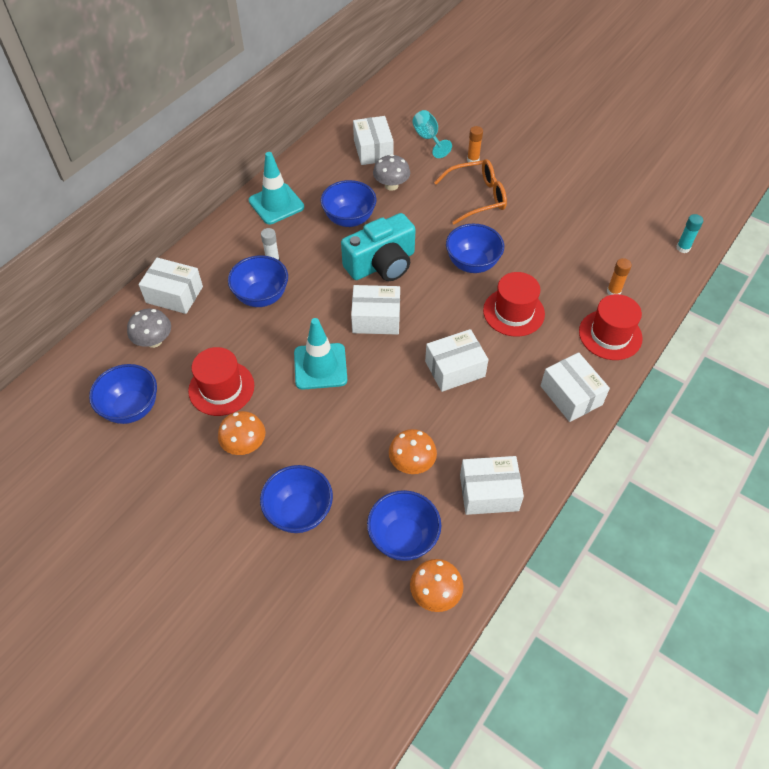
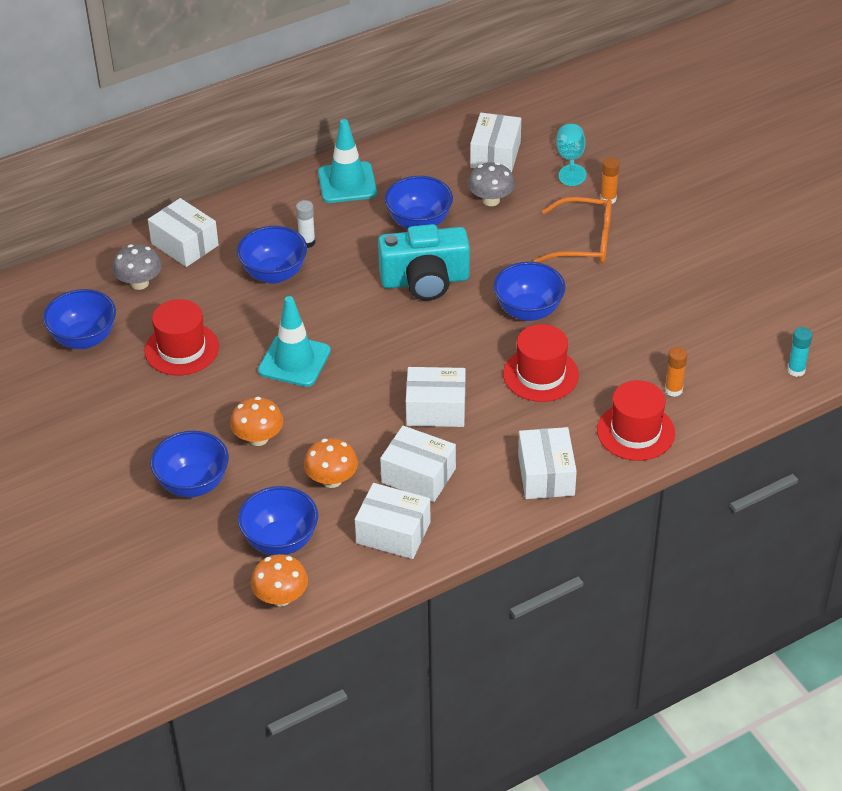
camera: 25 degrees right, 10 degrees down
orange mushroom [218,411,265,455] -> orange mushroom moved to [230,397,283,446]
white box [351,285,400,335] -> white box moved to [380,426,456,502]

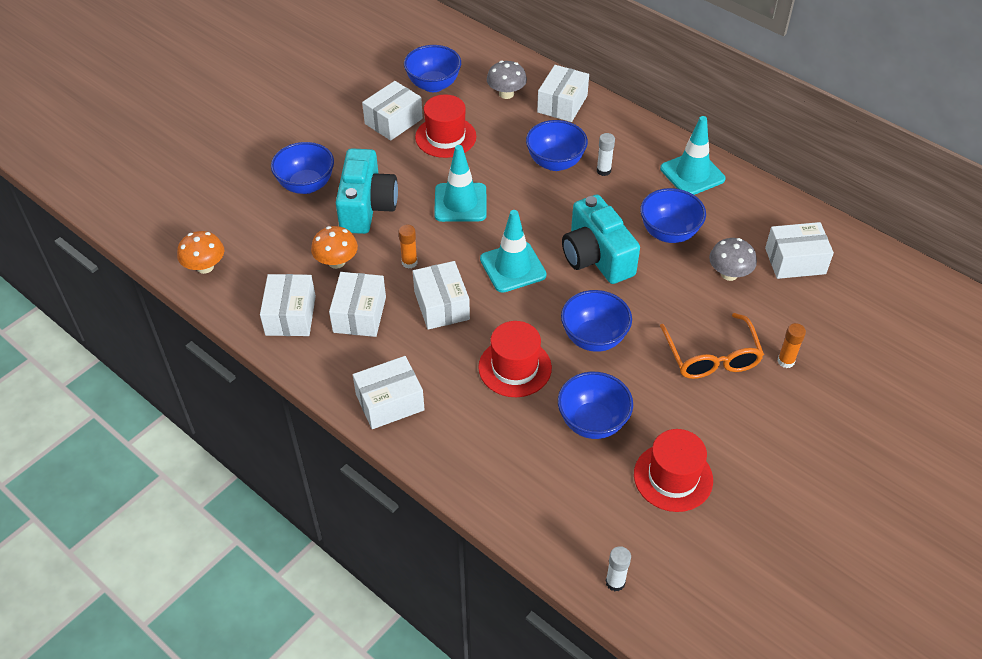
camera: 70 degrees right, 5 degrees up
orange mushroom [230,397,283,446] -> turquoise camera [335,148,398,234]
blue bowl [238,486,318,555] -> blue bowl moved to [558,372,633,439]
turquoise goblet [556,124,587,186] -> none
red hat [597,380,675,461] -> red hat moved to [634,429,713,512]
orange glue stick [665,347,687,397] -> orange glue stick moved to [398,225,418,269]
turquoise glue stick [788,327,812,377] -> white glue stick [606,546,631,591]
none -> white box [362,81,423,141]
none -> turquoise traffic cone [480,210,547,293]

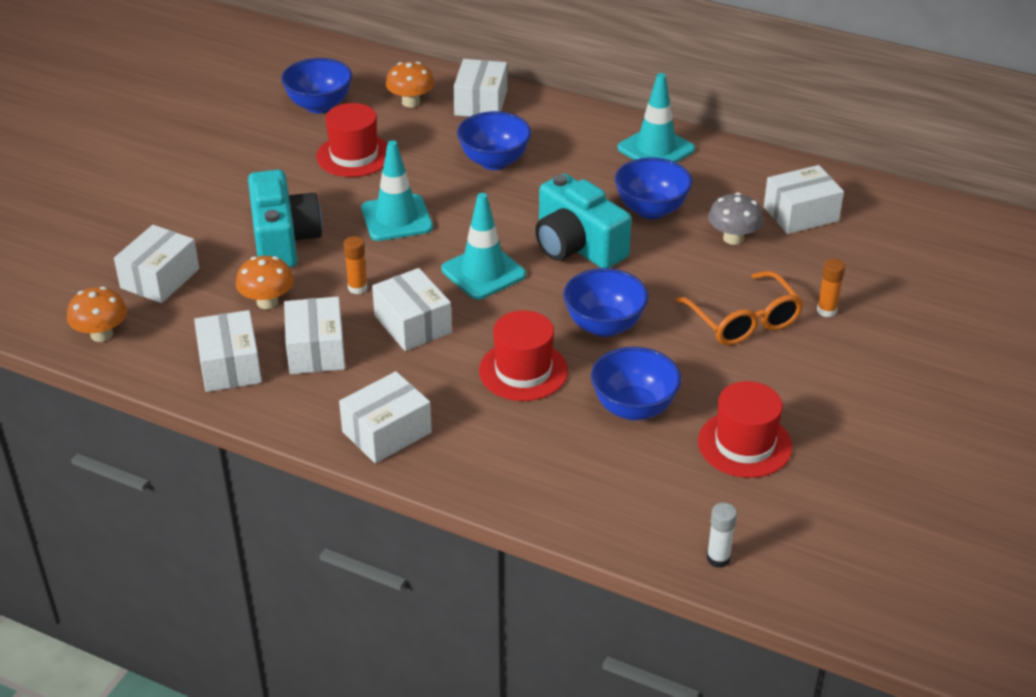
camera: 15 degrees left, 10 degrees down
blue bowl [271,142,334,194] -> none
white box [362,81,423,141] -> white box moved to [114,225,199,303]
grey mushroom [487,61,527,99] -> orange mushroom [386,62,435,108]
white glue stick [597,133,615,176] -> none

